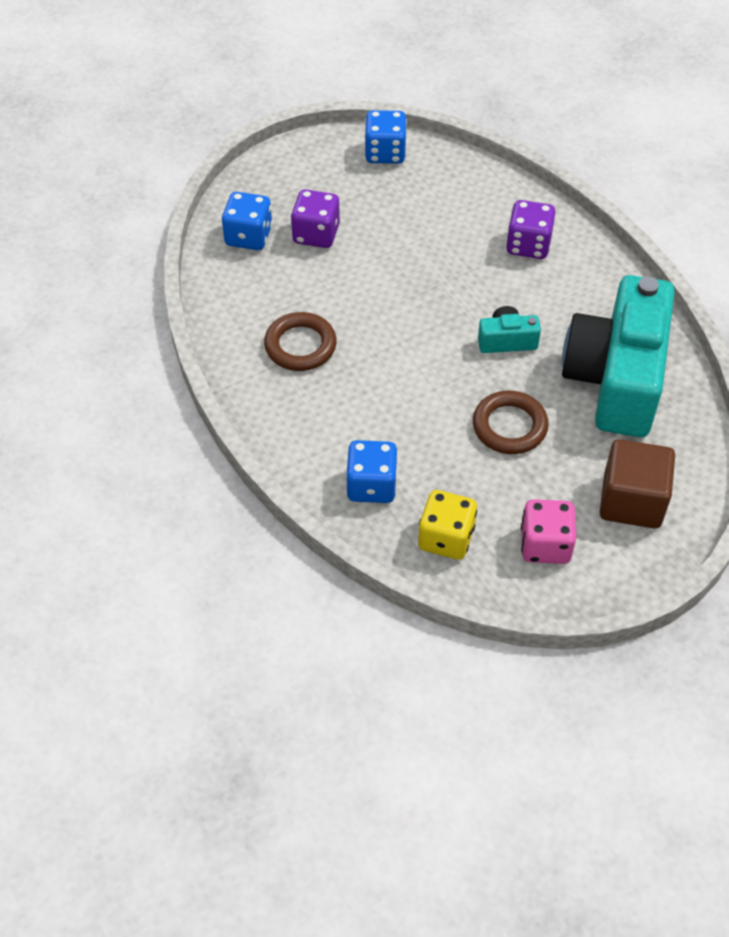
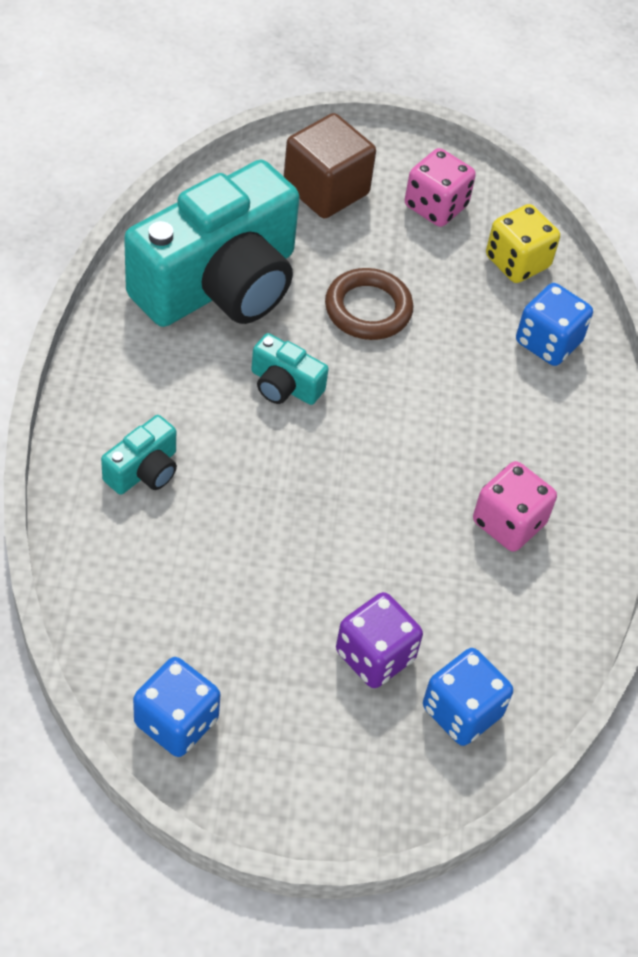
camera: 150 degrees left, 0 degrees up
brown ring [264,312,337,371] -> pink dice [473,461,557,552]
purple dice [506,200,556,259] -> turquoise camera [101,415,177,495]

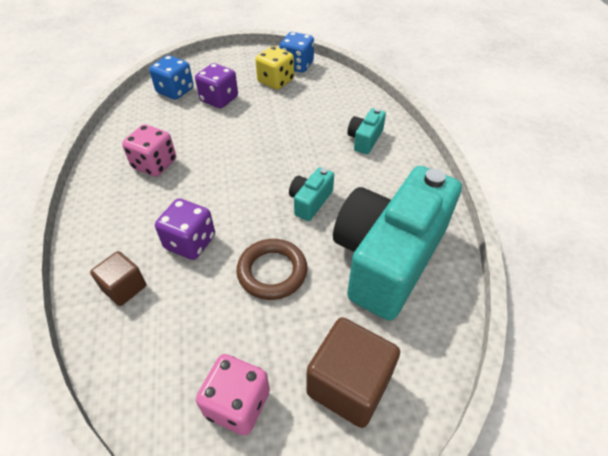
camera: 170 degrees right, 5 degrees down
turquoise camera [251,333,328,405] -> turquoise camera turned 75 degrees counterclockwise [289,167,334,221]
yellow dice [486,204,560,283] -> yellow dice moved to [255,46,294,90]
blue dice [516,283,593,366] -> brown cube [90,251,146,306]
none -> purple dice [155,199,215,260]

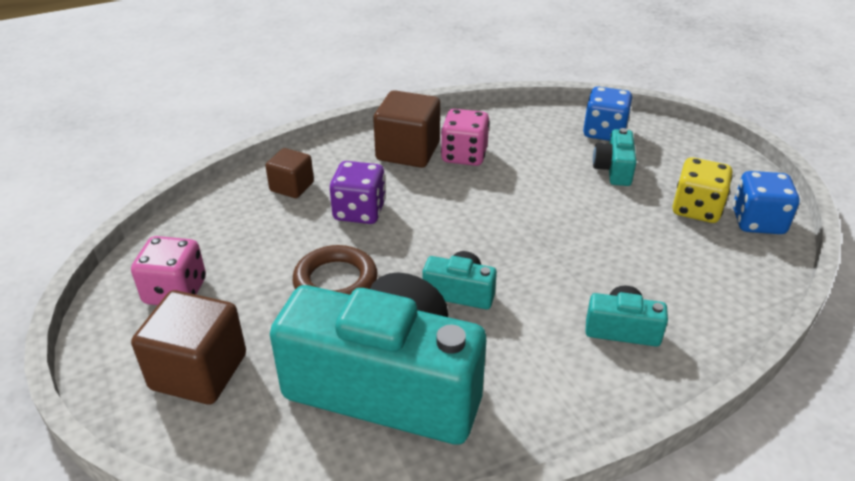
camera: 75 degrees right, 10 degrees down
purple dice [195,63,238,108] -> turquoise camera [593,128,636,186]
none -> brown cube [373,90,440,168]

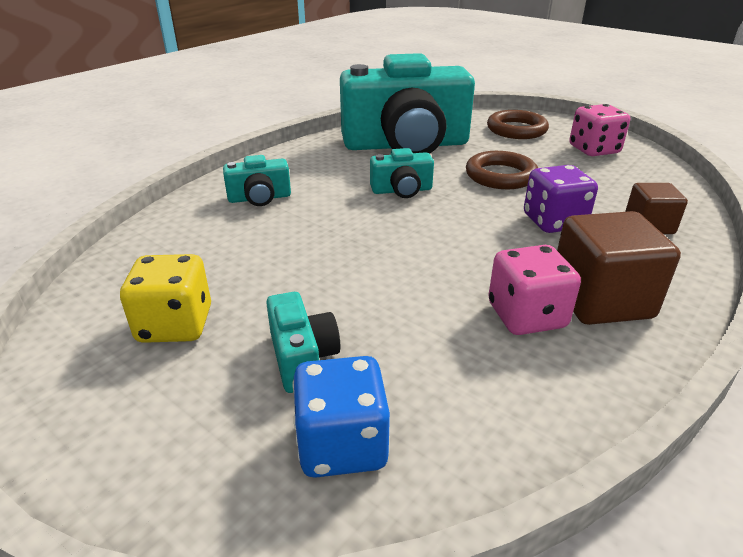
camera: 155 degrees right, 5 degrees down
brown cube [131,290,246,404] -> brown ring [487,110,549,139]
blue dice [733,171,799,234] -> none

